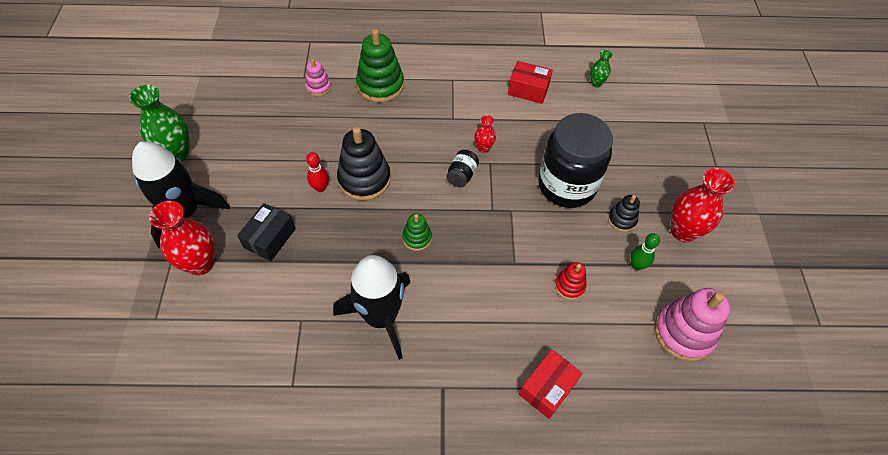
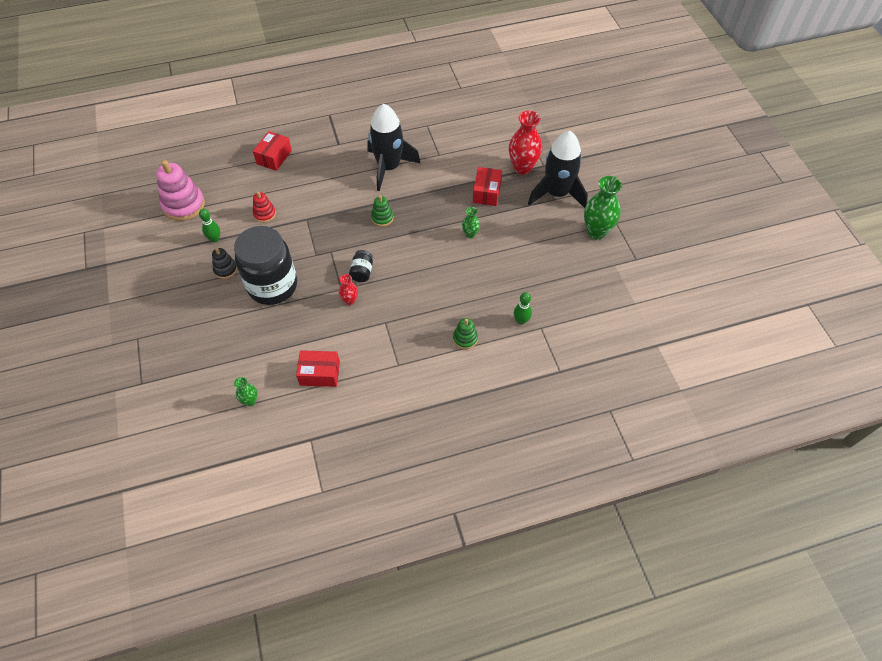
camera: 165 degrees right, 0 degrees up
black box [237,203,296,262] -> red box [473,167,502,206]
pink stacking toy [305,59,331,96] -> green bowling pin [514,292,532,325]
red bowling pin [306,152,329,192] -> green vase [462,207,480,238]
black stacking toy [337,127,391,200] -> none
green stacking toy [356,29,404,102] -> green stacking toy [453,318,478,349], size x0.53
red vase [671,168,735,242] -> none

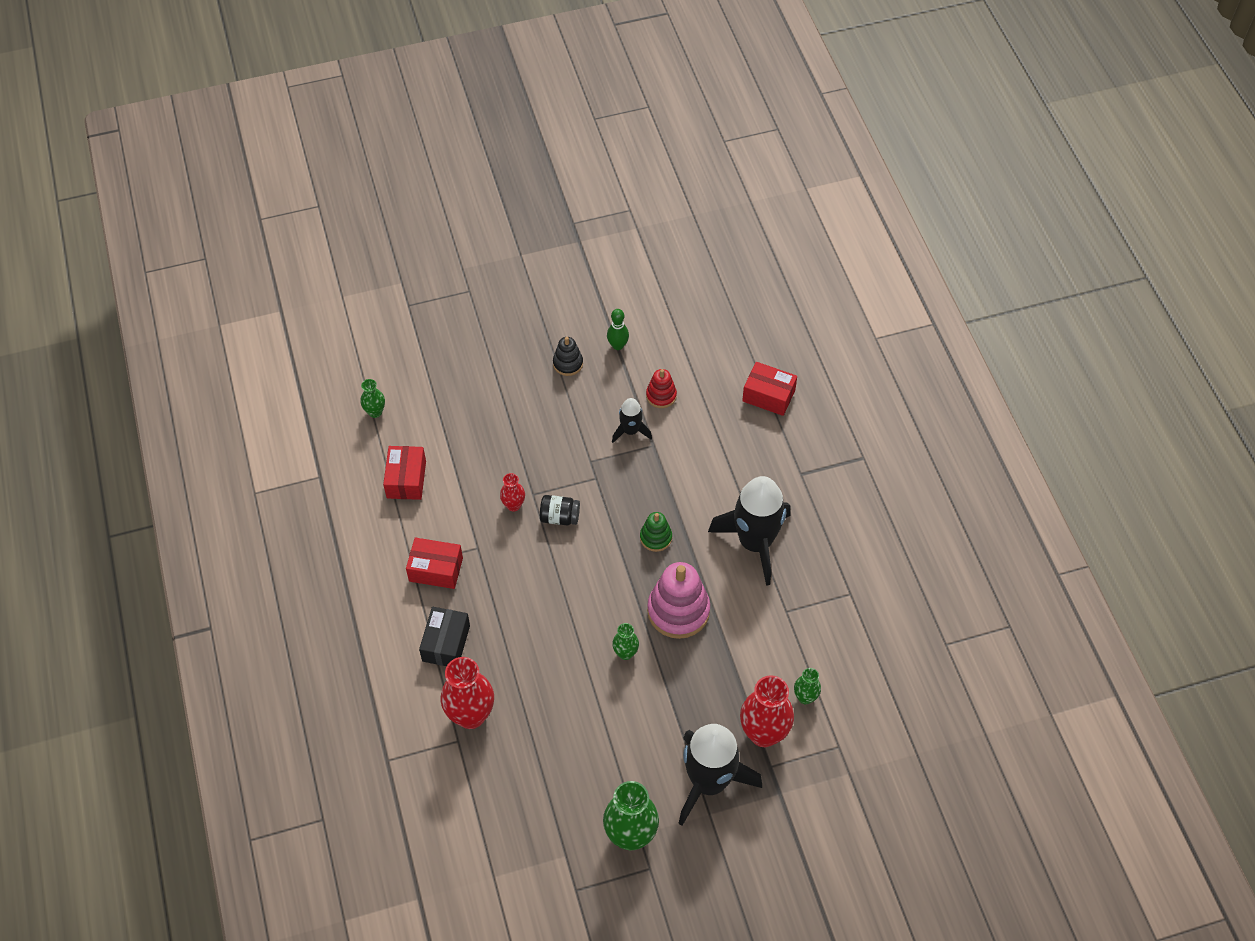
camera: 90 degrees right, 0 degrees up
pink stacking toy [156,160,205,221] -> pink stacking toy moved to [647,562,710,639]
black jar [234,226,297,305] -> none
green stacking toy [453,318,478,349] -> black box [419,607,470,666]
red box [473,167,502,206] -> red box moved to [406,538,463,589]
green bowling pin [514,292,532,325] -> red vase [441,657,494,729]
none -> black rocket [612,398,652,443]
none -> green vase [794,668,821,704]

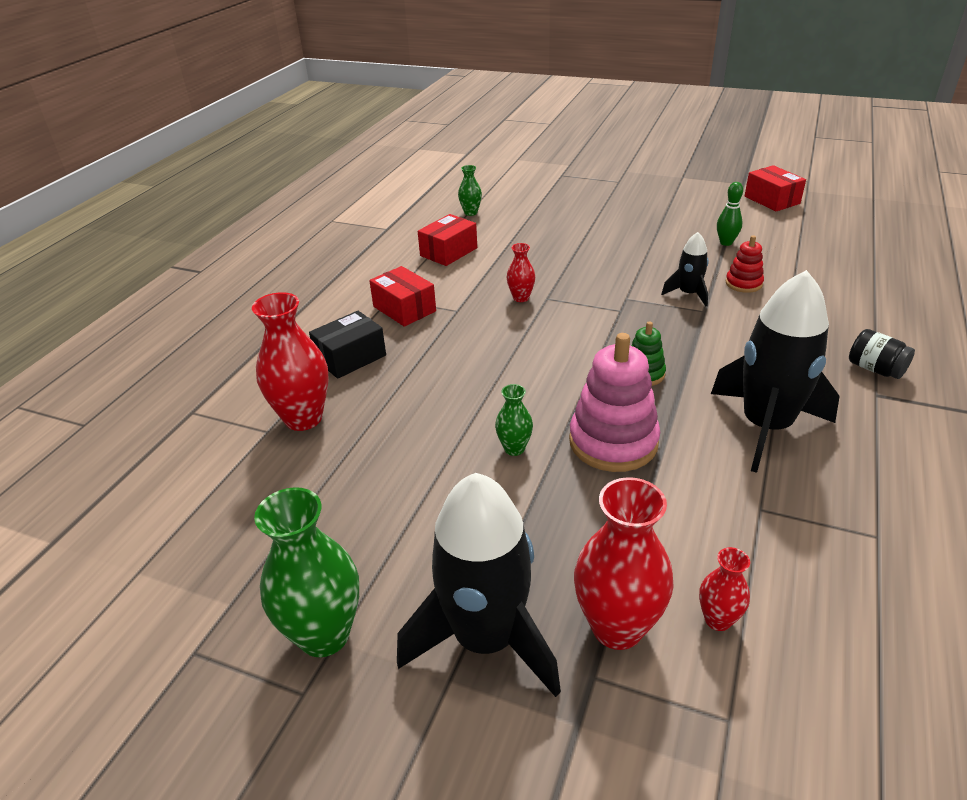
camera: 40 degrees right, 20 degrees down
black jar [540,495,580,525] -> black jar moved to [849,329,915,379]
black stacking toy [553,337,583,376] -> none
red box [742,362,797,416] -> red box moved to [745,165,806,211]
green vase [794,668,821,704] -> red vase [699,547,750,631]

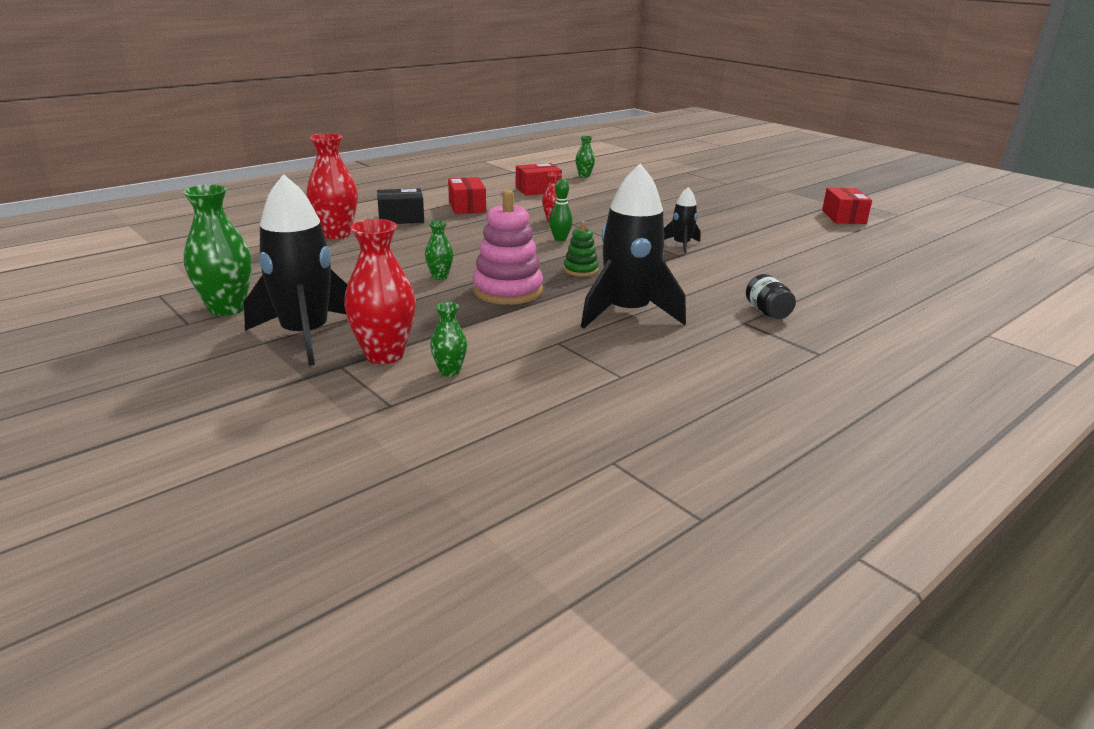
camera: 25 degrees right, 10 degrees down
red vase [699,547,750,631] -> green vase [430,302,467,377]
green bowling pin [717,182,743,246] -> green bowling pin moved to [549,179,573,241]
red stacking toy [726,235,764,293] -> none

